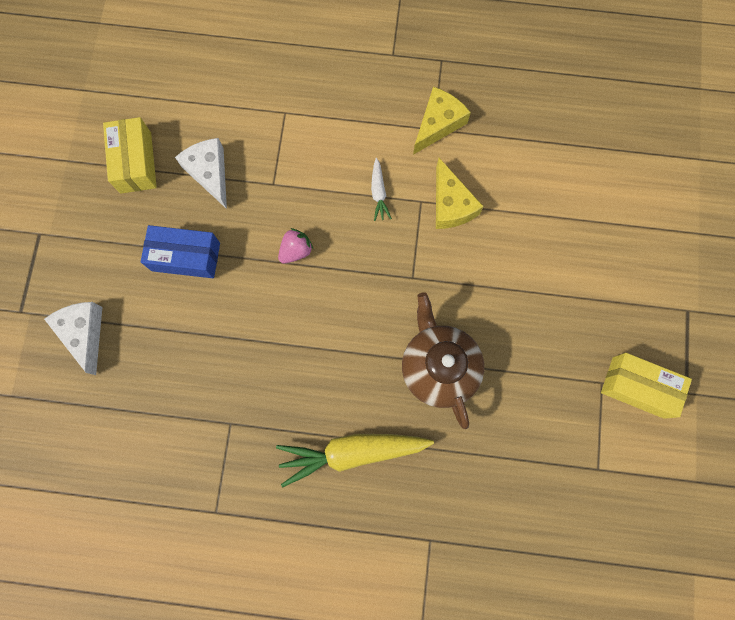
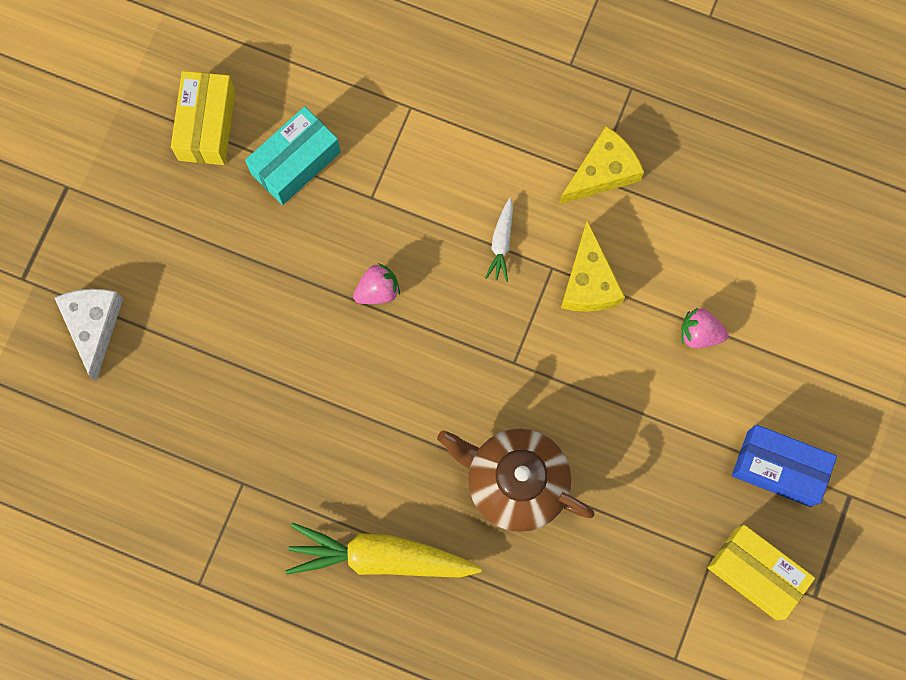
camera: 15 degrees right, 0 degrees up
blue box [141,225,220,278] -> blue box moved to [732,425,837,507]
white cheese [175,138,227,209] -> turquoise box [245,106,341,205]
brown teapot [402,292,484,429] -> brown teapot turned 60 degrees counterclockwise [437,429,595,532]
none -> pink strawberry [681,308,728,348]

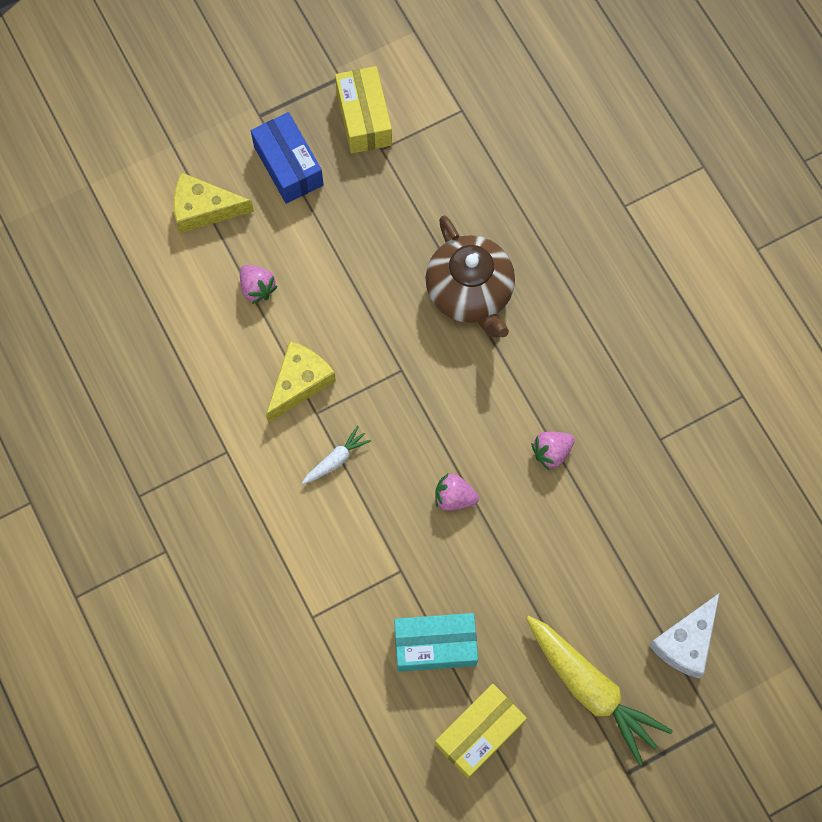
camera: 140 degrees left, 5 degrees down
yellow carrot [286,523,482,578] -> yellow carrot moved to [526,616,673,765]
yellow cheese [559,126,644,204] -> yellow cheese moved to [174,172,254,233]
none -> pink strawberry [532,432,575,470]

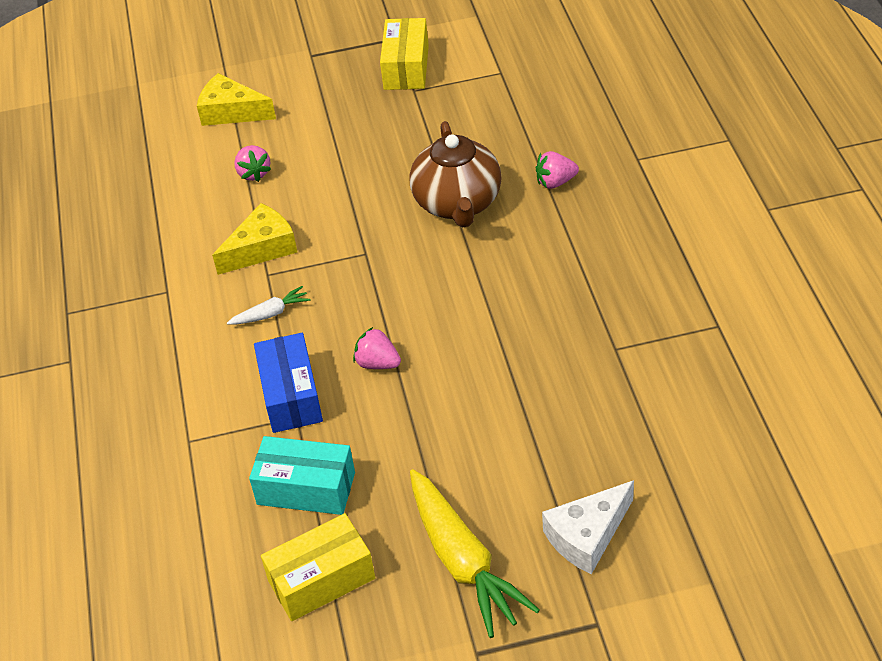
camera: 20 degrees right, 25 degrees down
blue box [251,112,324,204] -> blue box moved to [254,333,323,433]
pink strawberry [532,432,575,470] -> pink strawberry moved to [536,151,579,189]

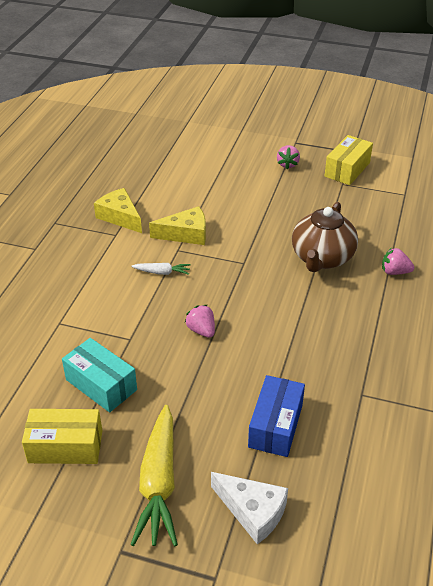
camera: 25 degrees right, 5 degrees down
yellow cheese [197,73,276,126] -> yellow cheese moved to [94,188,142,233]
pink strawberry [234,145,271,182] -> pink strawberry moved to [277,145,300,169]
blue box [254,333,323,433] -> blue box moved to [248,375,305,457]
white cheese [542,480,634,574] -> white cheese turned 135 degrees counterclockwise [211,472,288,544]

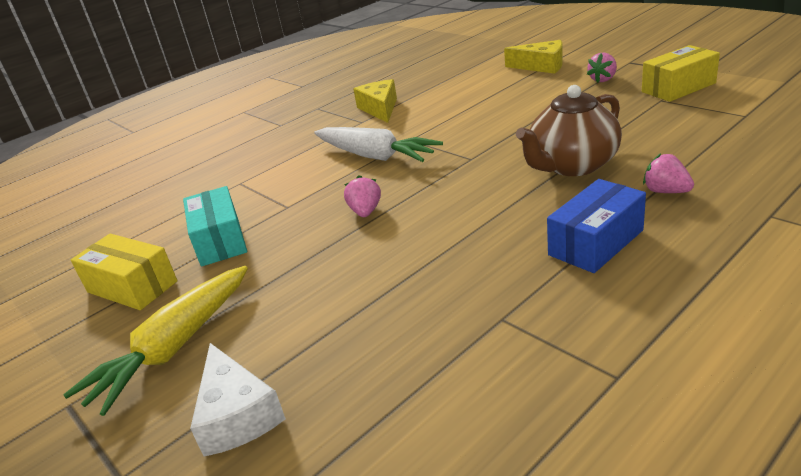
camera: 35 degrees right, 10 degrees down
white carrot [131,263,191,275] -> white carrot [314,127,443,162], size x2.13
yellow cheese [149,206,206,245] -> yellow cheese moved to [504,40,563,74]
blue box [248,375,305,457] -> blue box moved to [547,179,646,273]

